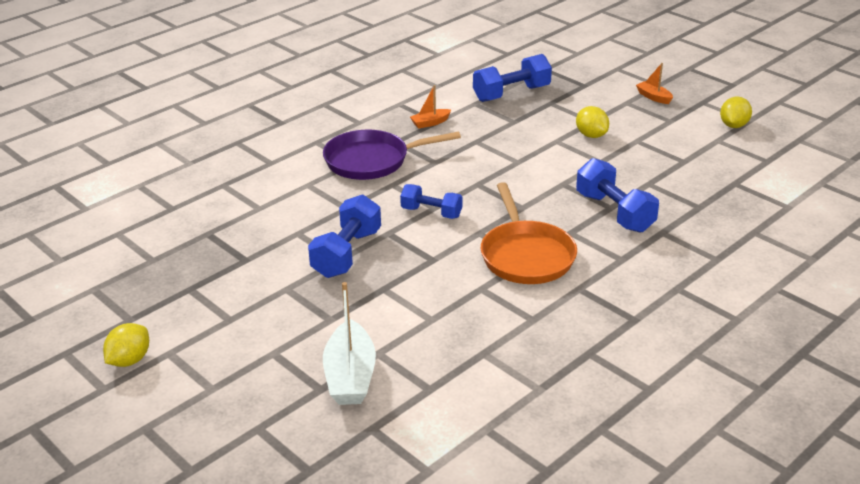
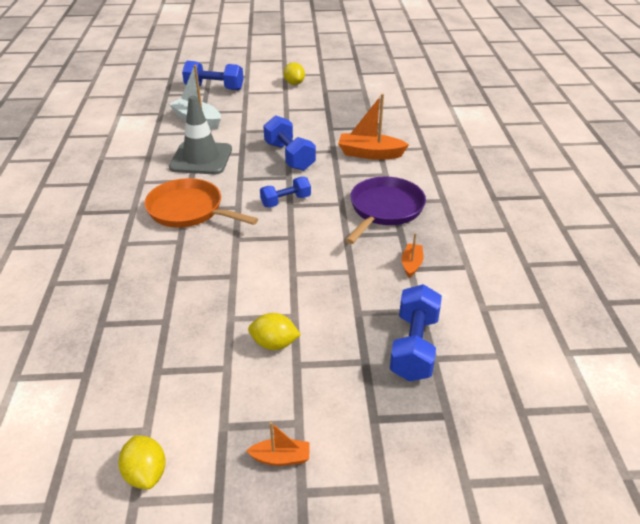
camera: 130 degrees right, 5 degrees up
blue dumbbell [576,158,659,233] -> blue dumbbell moved to [182,61,243,90]
none -> grey traffic cone [169,96,232,174]
none -> orange boat [338,94,409,160]

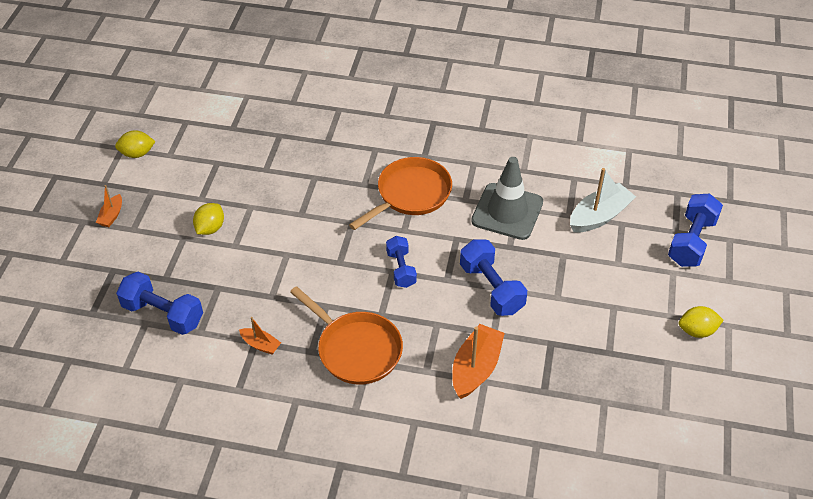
camera: 105 degrees right, 10 degrees up
blue dumbbell [263,115,316,171] -> blue dumbbell turned 75 degrees clockwise [460,239,527,316]
purple pan [345,176,426,244] -> orange pan [290,286,403,385]

